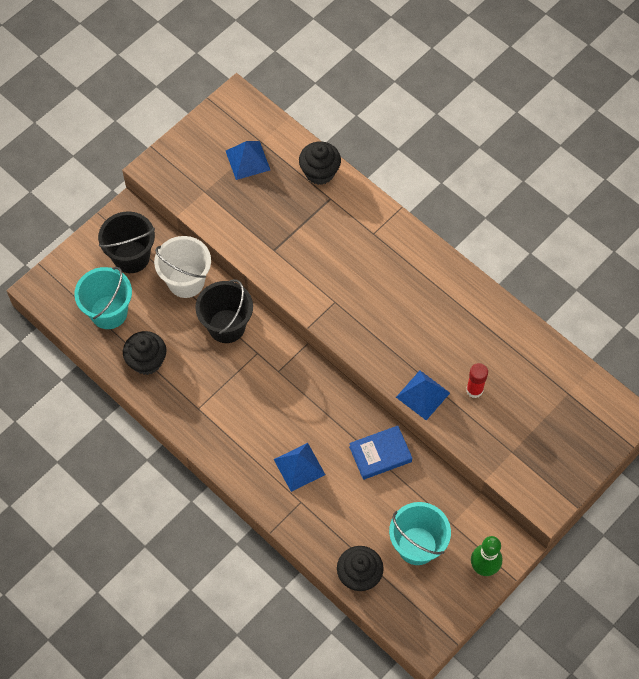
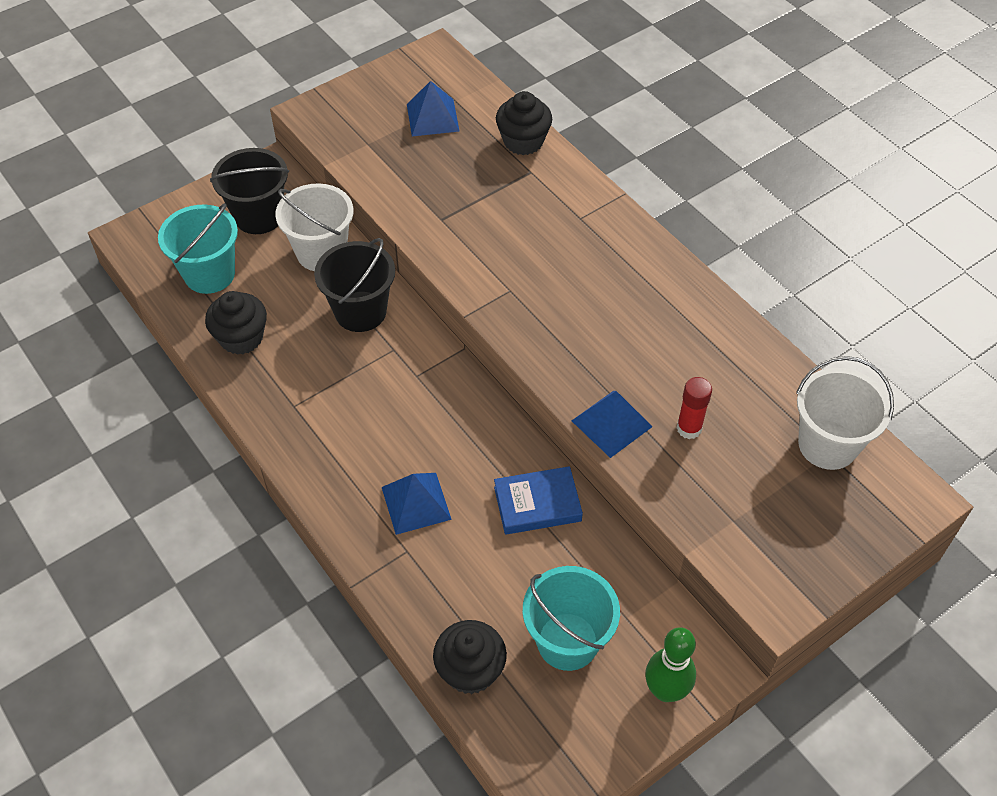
camera: 10 degrees right, 10 degrees down
none -> white bucket [796,356,894,470]

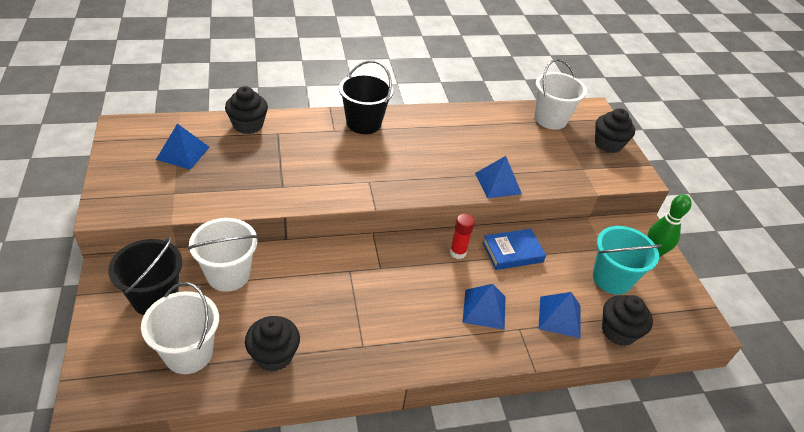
camera: 70 degrees left, 10 degrees down
turquoise bucket [158,203,238,294] -> white bucket [141,282,219,374]
black bucket [314,238,395,332] -> black bucket moved to [339,60,393,134]
blue book [494,466,583,535] -> blue book turned 60 degrees clockwise [482,229,546,270]
red glue stick [677,377,712,439] -> red glue stick moved to [450,214,475,259]
none -> blue pyramid [539,292,581,338]
none -> black cupcake [595,108,635,153]

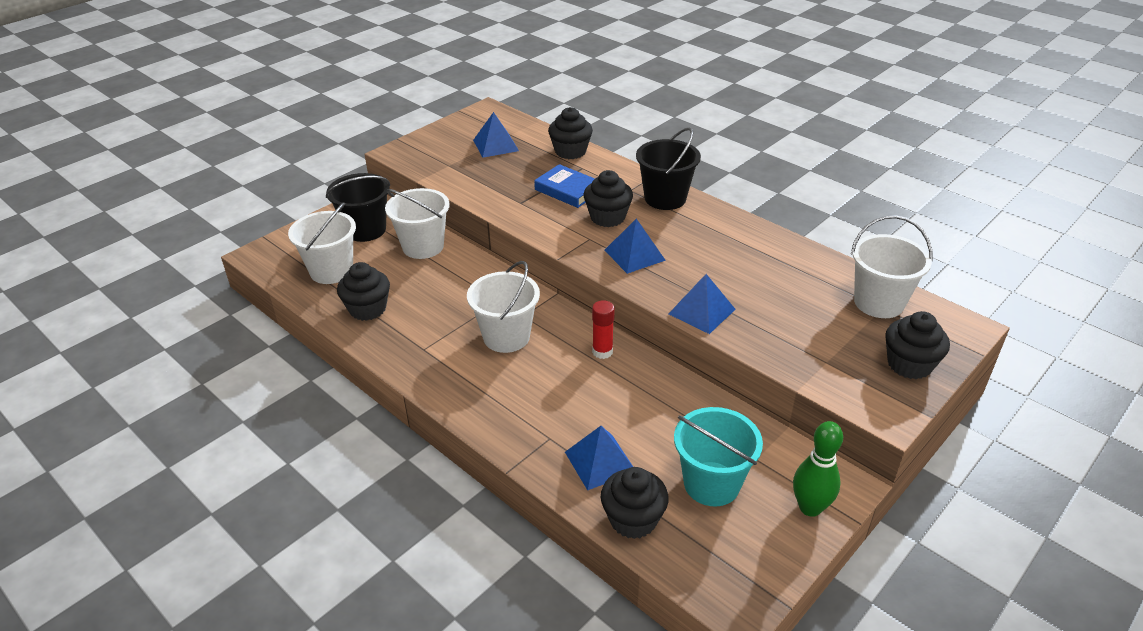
camera: 60 degrees right, 5 degrees down
blue pyramid [463,284,505,330] -> blue pyramid moved to [605,218,666,274]
blue book [482,229,546,270] -> blue book moved to [534,164,595,208]
none -> white bucket [467,261,540,353]
none -> black cupcake [584,170,633,227]

